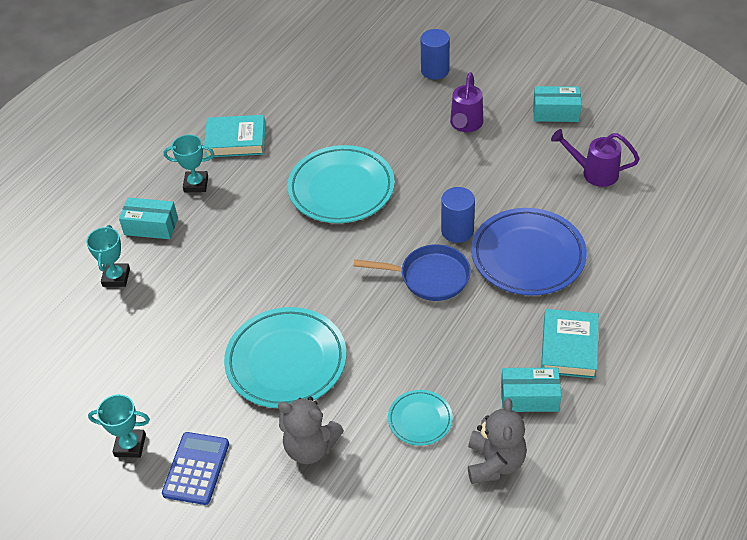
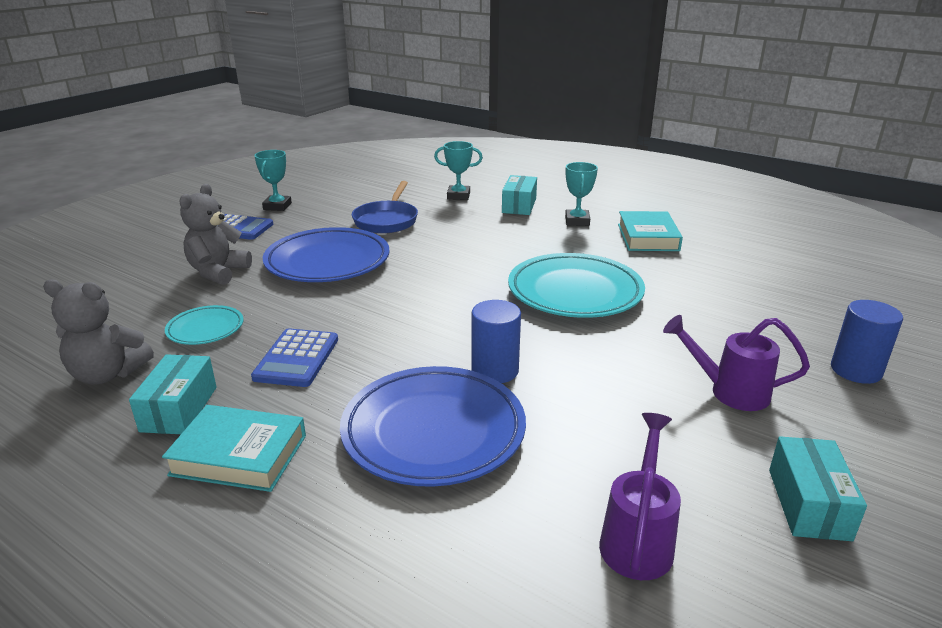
camera: 90 degrees right, 20 degrees down
turquoise plate [224,307,347,408] -> blue plate [263,227,390,282]
blue pan [354,244,471,301] -> blue pan moved to [352,181,418,234]
none -> blue calculator [251,328,338,387]

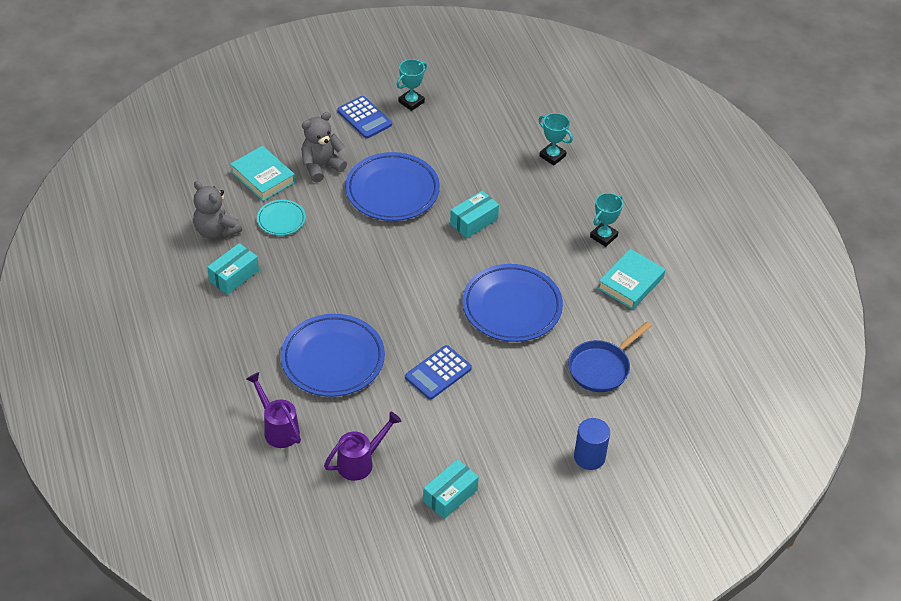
camera: 35 degrees right, 20 degrees up
turquoise book [162,405,306,492] -> turquoise book moved to [230,146,295,201]
blue calculator [251,328,338,387] -> blue calculator moved to [405,345,472,400]
blue pan [352,181,418,234] -> blue pan moved to [568,321,652,392]
blue cylinder [471,300,521,383] -> none
turquoise box [502,175,537,215] -> turquoise box moved to [450,191,499,238]
turquoise plate [508,253,645,318] -> blue plate [463,264,563,342]
purple watering can [663,315,810,411] -> purple watering can moved to [246,372,301,448]

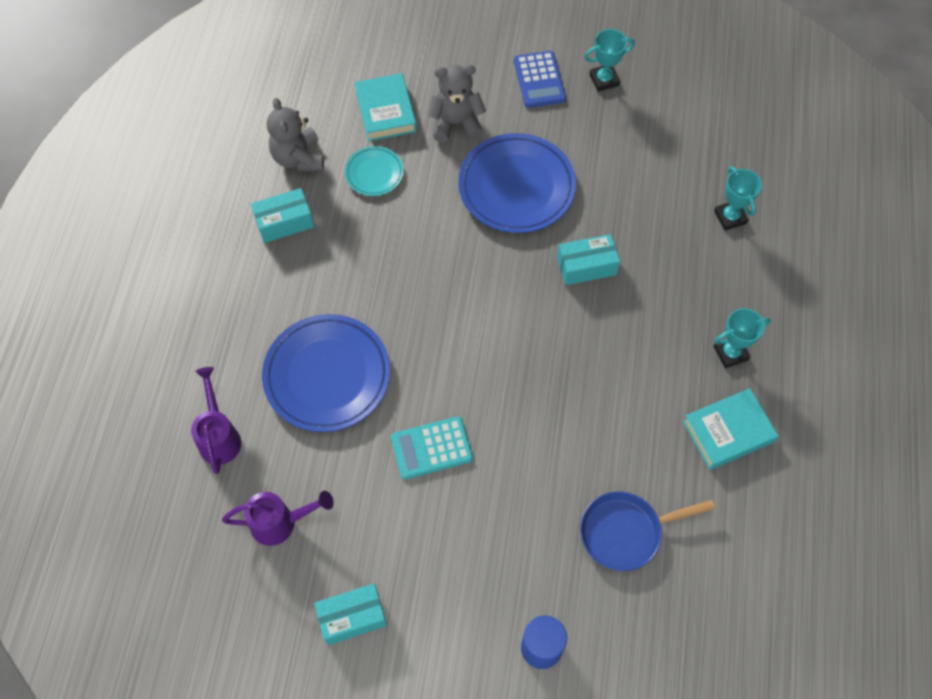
camera: 30 degrees right, 15 degrees up
blue calculator [405,345,472,400] -> turquoise calculator [391,416,473,479]
blue plate [463,264,563,342] -> none

